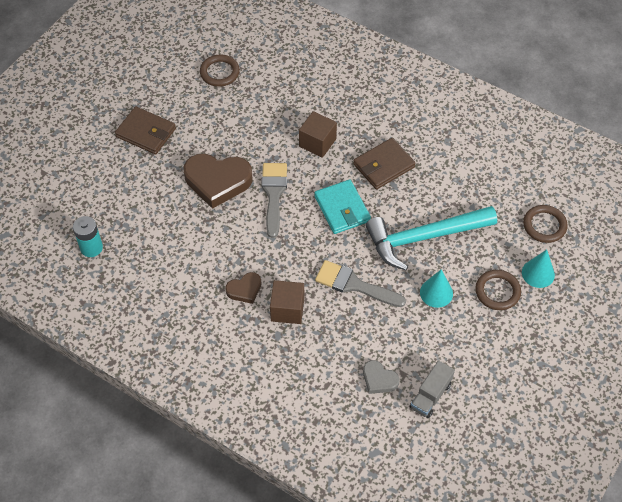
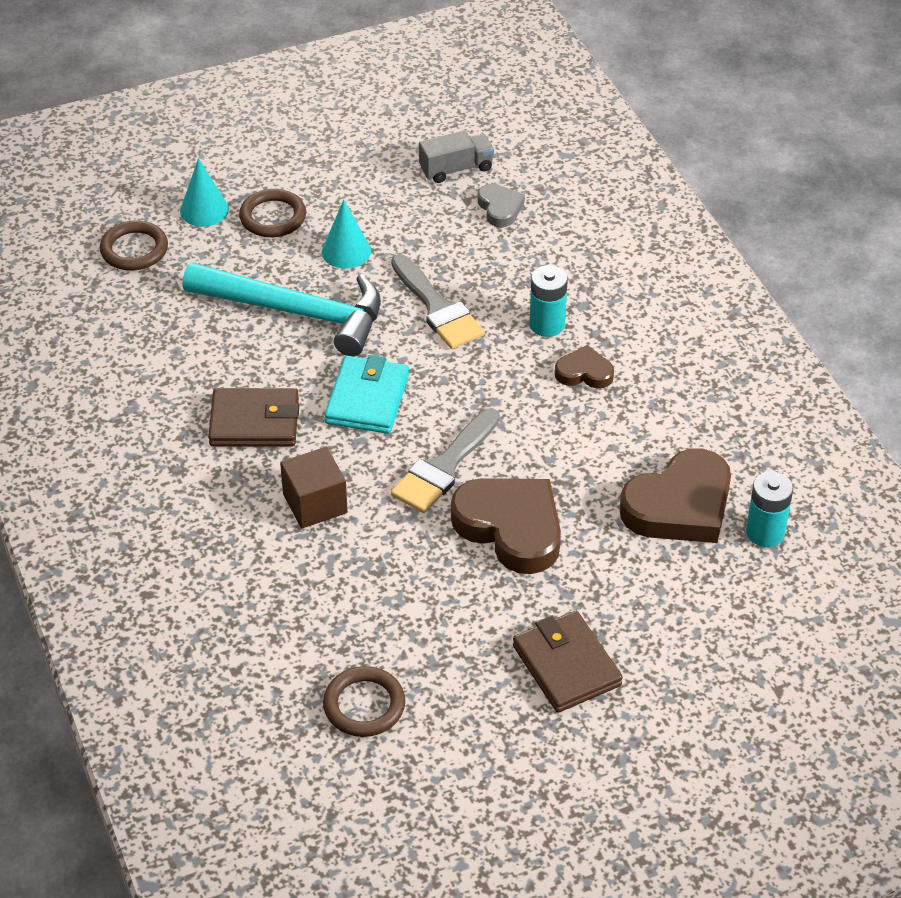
camera: 145 degrees left, 10 degrees down
brown cube [270,280,304,324] -> turquoise battery [529,265,568,337]
none -> brown heart [620,449,731,543]

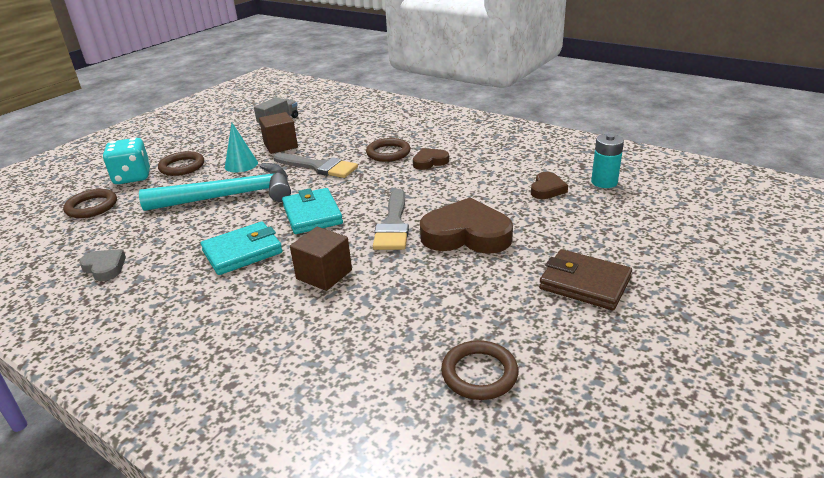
camera: 30 degrees left, 15 degrees down
turquoise cone [180,158,229,227] -> turquoise dice [103,138,151,184]
brown wallet [208,388,299,447] -> turquoise wallet [201,222,283,275]
grey heart [478,184,525,227] -> grey heart moved to [79,249,126,281]
turquoise battery [529,265,568,337] -> brown ring [366,138,410,162]
brown heart [620,449,731,543] -> brown heart [531,172,568,199], size x0.51
none -> brown cube [259,112,298,154]

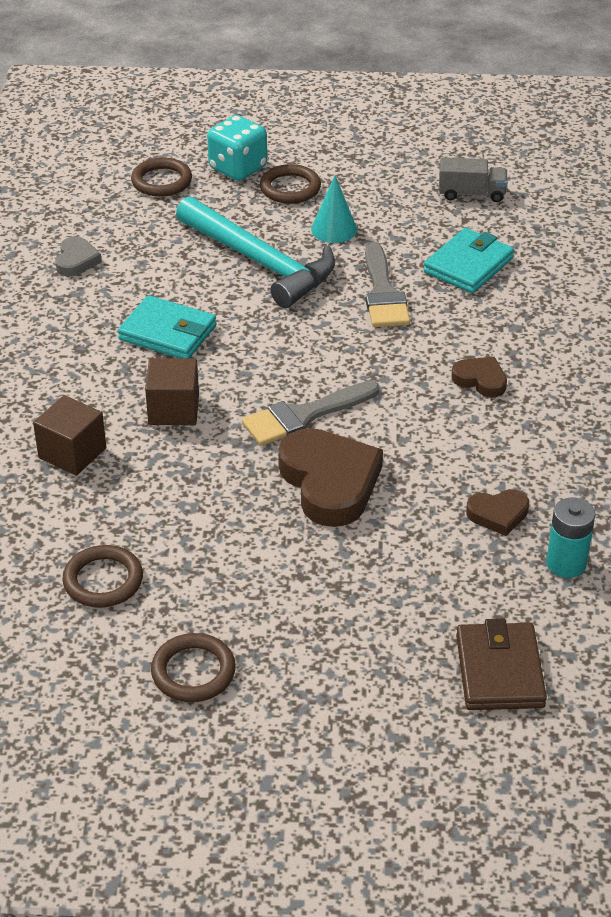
camera: 55 degrees right, 10 degrees up
brown cube [259,112,298,154] -> brown cube moved to [33,395,106,476]
turquoise wallet [282,188,343,234] -> turquoise wallet moved to [424,228,514,293]
brown ring [366,138,410,162] -> brown ring moved to [151,633,236,702]
brown wallet [539,249,632,310] -> brown wallet moved to [456,619,547,710]

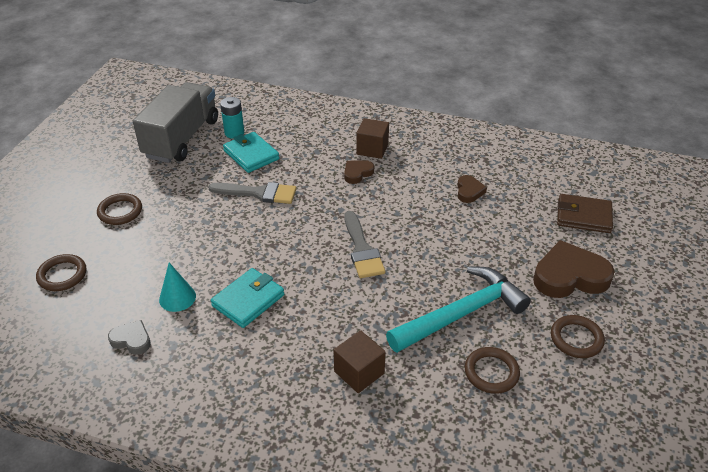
camera: 75 degrees left, 0 degrees up
brown cube [145,358,199,425] -> brown cube moved to [356,118,389,159]
turquoise hammer [176,196,335,308] -> turquoise hammer moved to [386,267,531,353]
turquoise dice [207,115,267,181] -> none
brown heart [278,428,383,527] -> brown heart moved to [533,240,615,298]
turquoise cone [311,176,357,243] -> turquoise cone moved to [159,263,196,312]
grey truck [439,157,508,202] -> grey truck [133,82,218,163], size x2.23
turquoise battery [546,497,595,578] -> turquoise battery moved to [220,97,244,139]

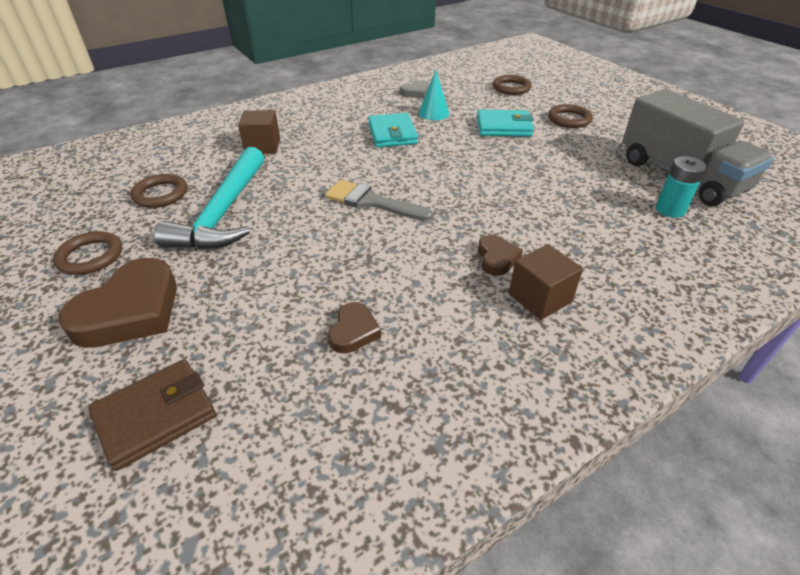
camera: 130 degrees right, 0 degrees up
grey brush [208,182,296,204] -> none
turquoise wallet [223,132,279,173] -> turquoise wallet moved to [477,110,534,136]
brown heart [457,175,487,203] -> brown heart turned 120 degrees counterclockwise [328,302,381,353]

